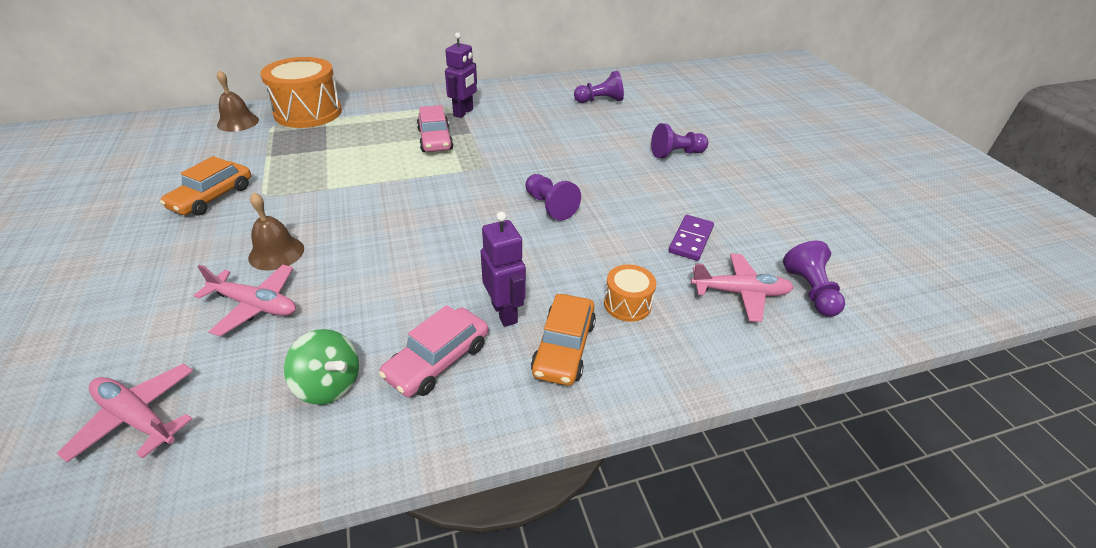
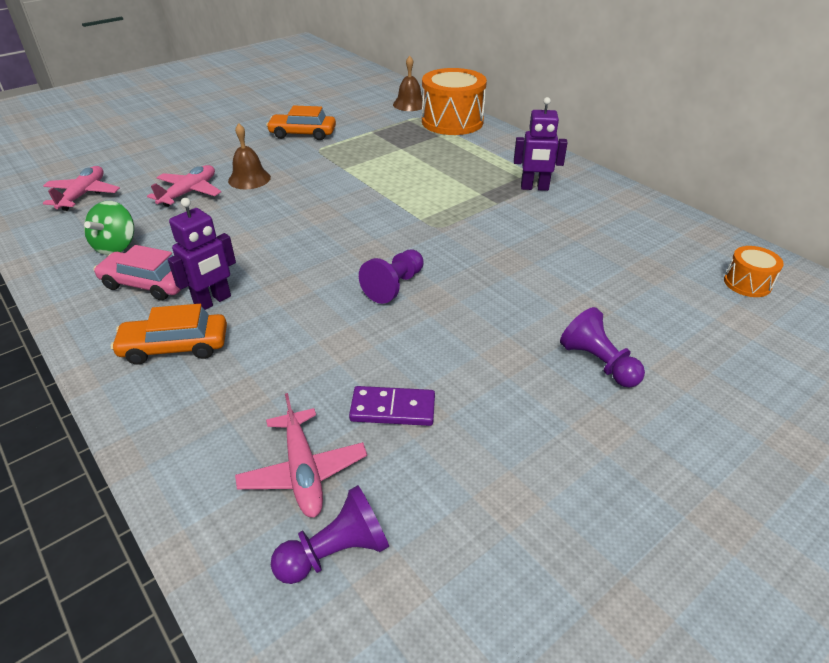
camera: 70 degrees right, 0 degrees up
pink plane [194,265,296,336] -> pink plane turned 150 degrees counterclockwise [147,165,221,207]
pink car [417,105,453,152] -> none
purple pawn [574,71,624,103] -> none
orange drum [604,264,656,322] -> orange drum moved to [724,246,784,297]

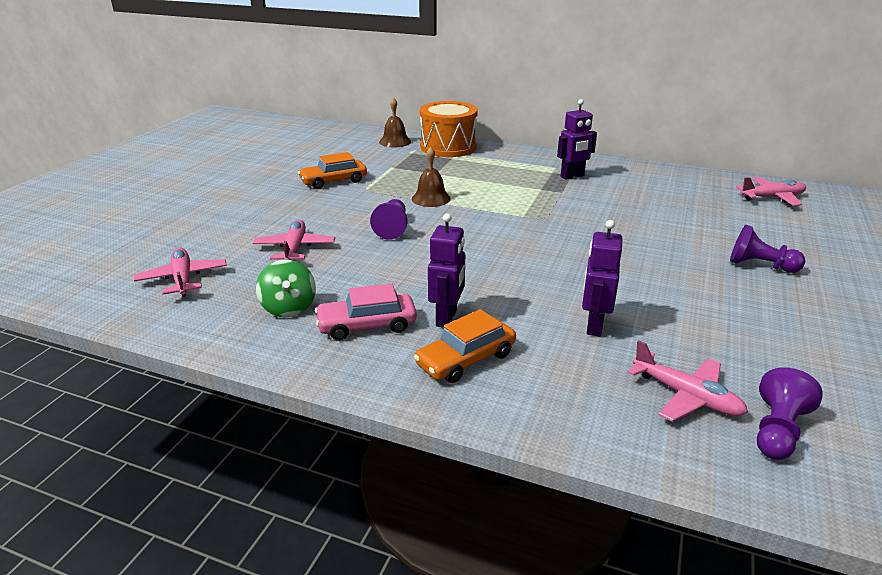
camera: 30 degrees left, 10 degrees down
brown bell [228,123,271,189] -> brown bell moved to [412,147,451,207]
purple domino [349,386,435,426] -> none
purple pawn [359,249,424,304] -> purple pawn moved to [370,199,407,240]
orange drum [724,246,784,297] -> pink plane [736,177,806,206]
none -> purple robot [582,220,622,336]

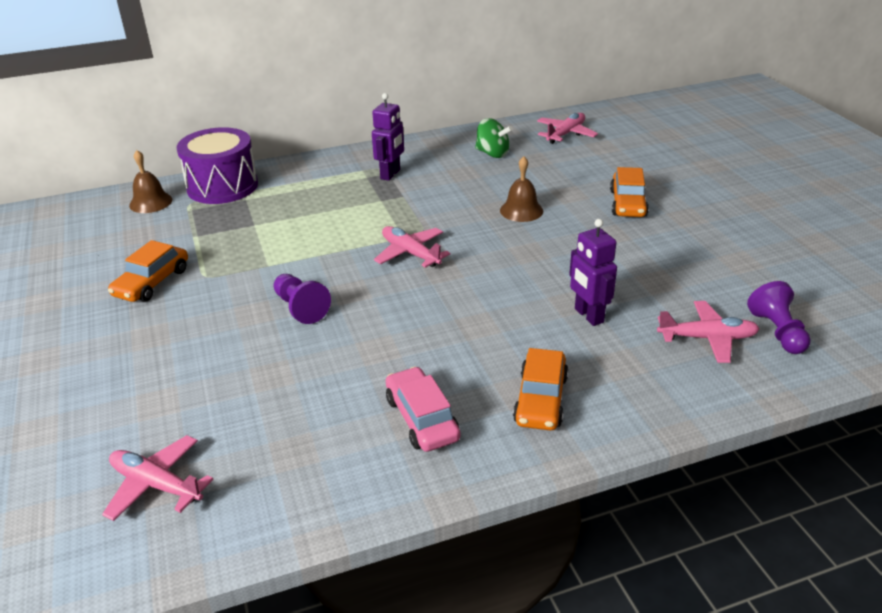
camera: 40 degrees left, 5 degrees up
pink plane [253,219,335,260] -> pink plane moved to [374,226,450,268]
green spinning top [256,260,316,317] -> green spinning top moved to [475,118,513,158]
pink car [315,283,417,340] -> pink car turned 120 degrees clockwise [386,367,461,452]
brown bell [412,147,451,207] -> brown bell moved to [500,156,543,222]
orange drum [420,101,478,157] -> purple drum [177,127,258,204]
purple robot [428,213,465,328] -> none
purple pawn [730,225,805,273] -> orange car [610,167,649,217]

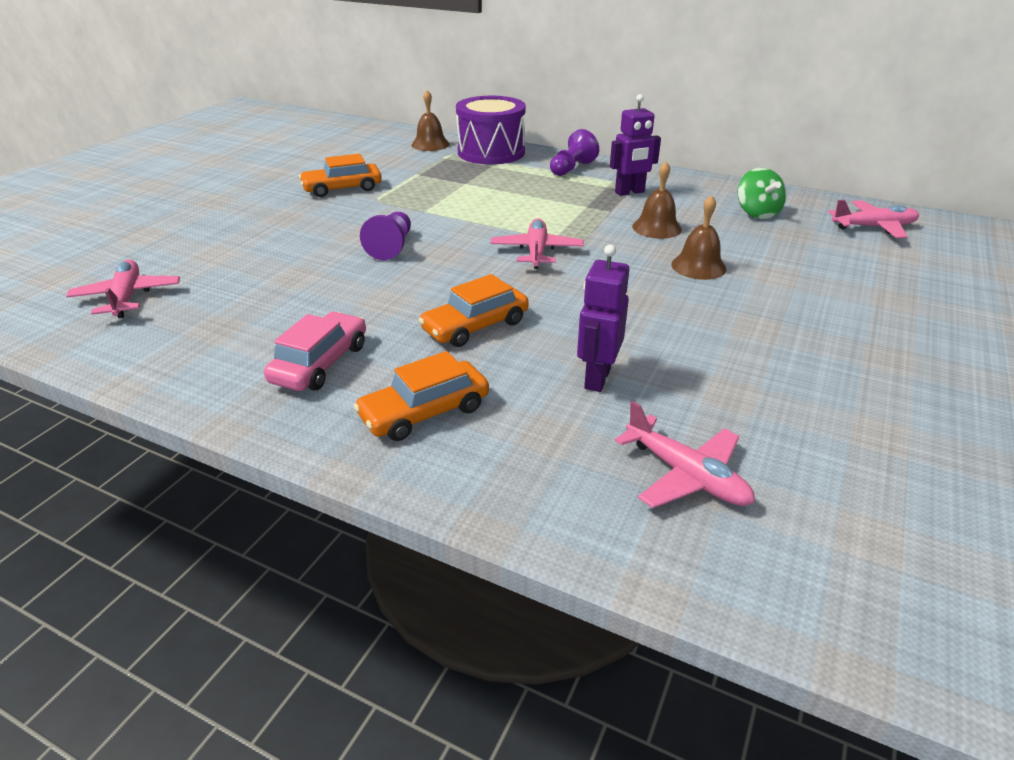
camera: 45 degrees right, 0 degrees up
orange car [610,167,649,217] -> orange car moved to [419,274,529,347]
purple pawn [747,281,811,354] -> purple pawn moved to [550,129,599,176]
none -> brown bell [632,162,682,239]

